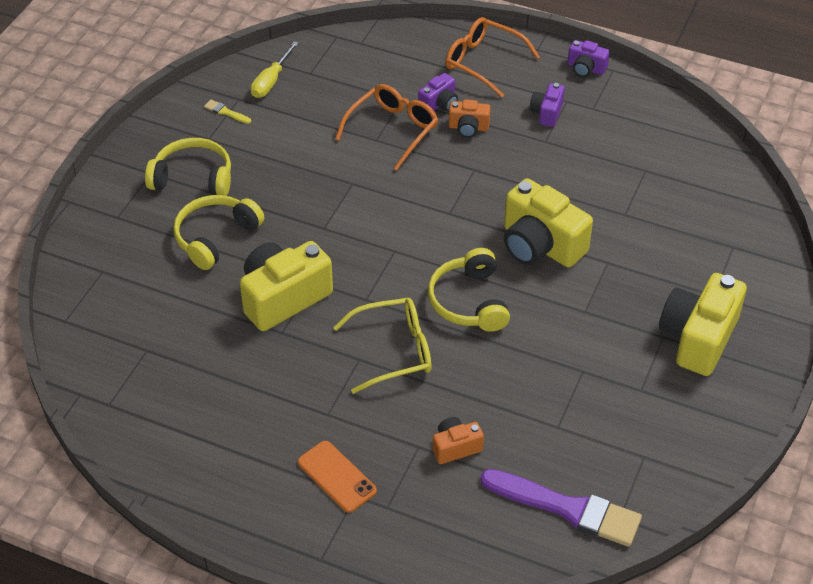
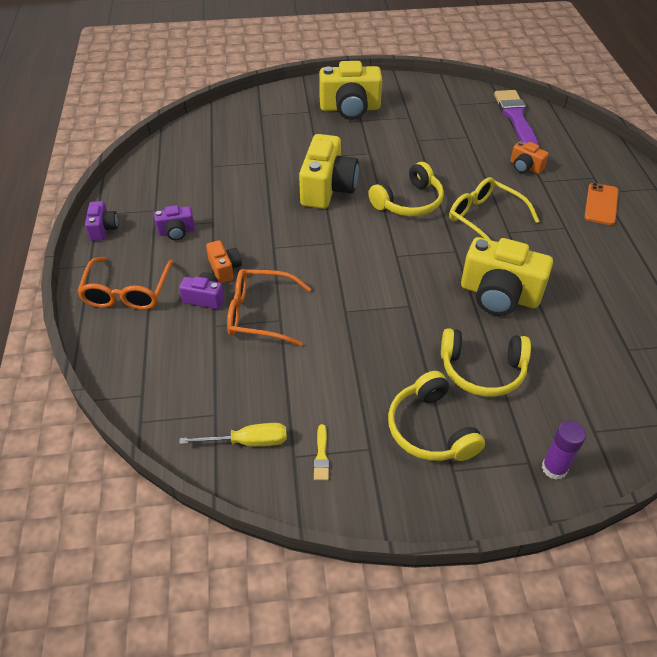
camera: 120 degrees left, 0 degrees up
none -> purple glue stick [542,421,586,480]

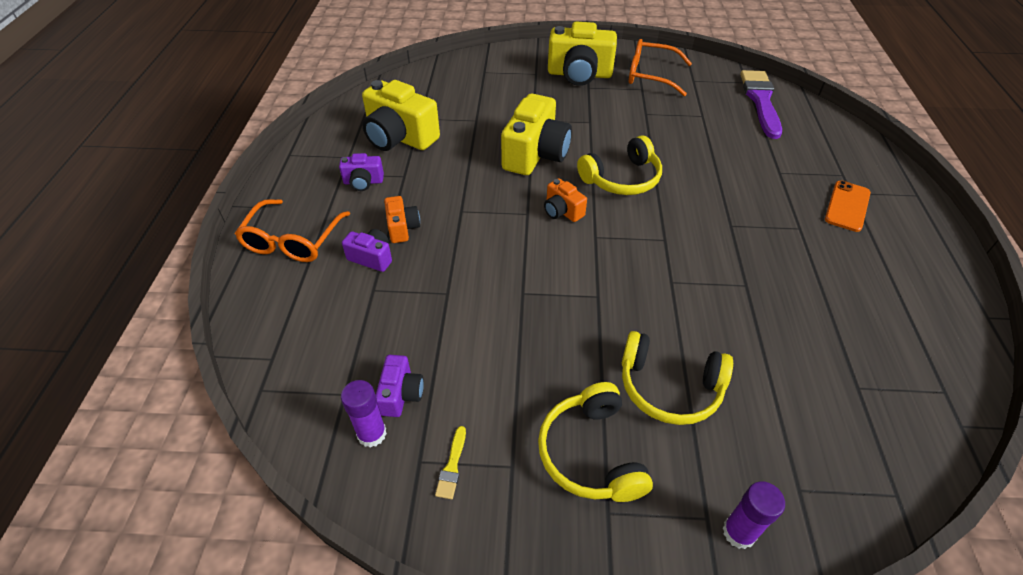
camera: 10 degrees right, 0 degrees up
purple camera [85,201,118,241] -> purple camera moved to [376,355,424,417]
yellow screwdriver [179,423,287,446] -> purple glue stick [341,380,387,448]
orange glasses [227,269,311,346] -> orange glasses moved to [629,39,692,96]
yellow glasses [449,177,540,240] -> none
yellow camera [461,237,553,315] -> yellow camera moved to [362,80,440,151]
orange camera [510,141,549,174] -> orange camera moved to [544,178,587,222]

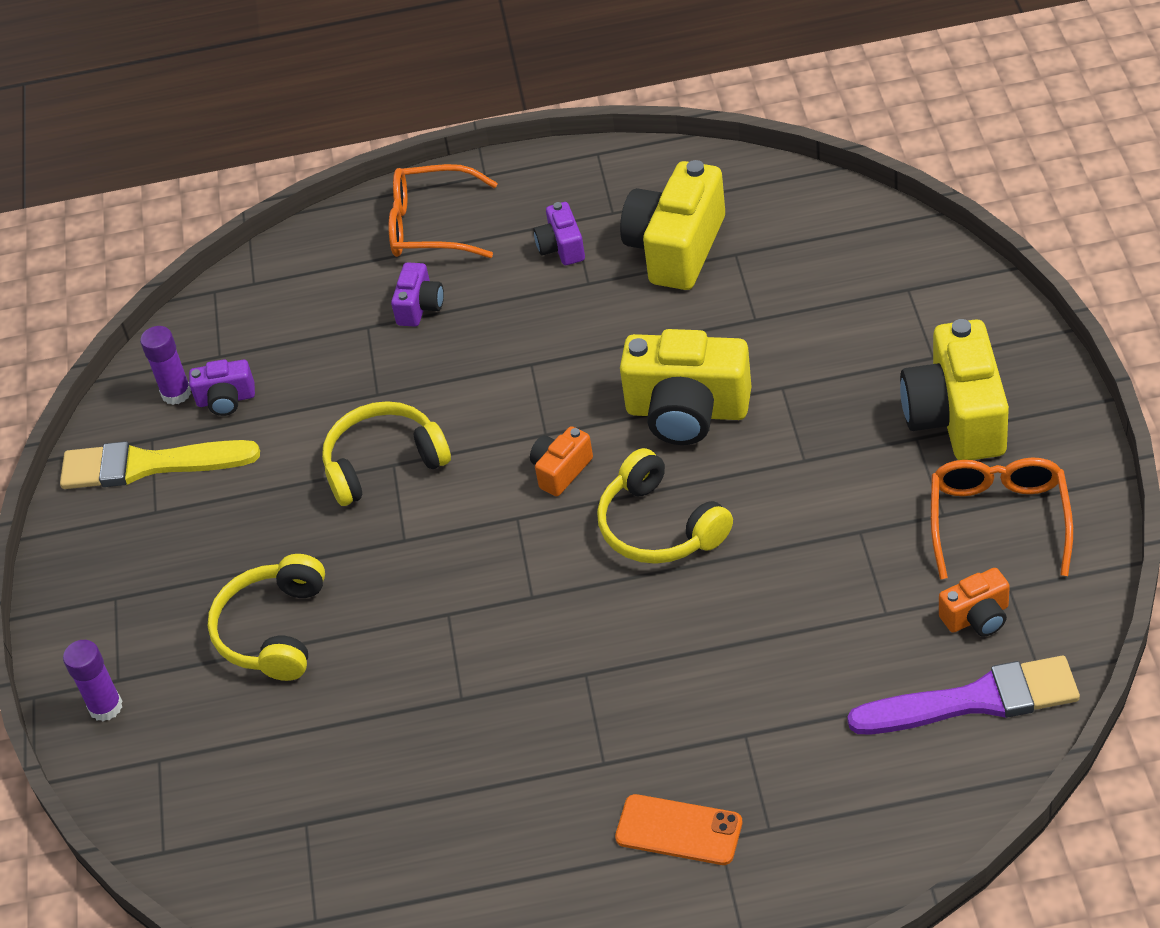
camera: 85 degrees right, 0 degrees up
orange camera [384,196,420,243] -> orange camera moved to [939,568,1010,637]
yellow brush [435,426,466,499] -> yellow brush [60,440,260,489], size x2.48
yellow headphones [538,382,653,502] -> yellow headphones moved to [322,401,451,506]

